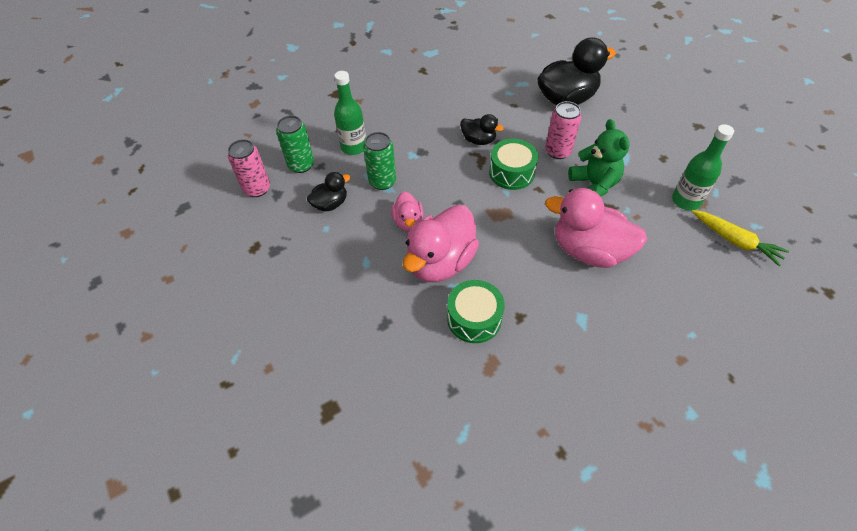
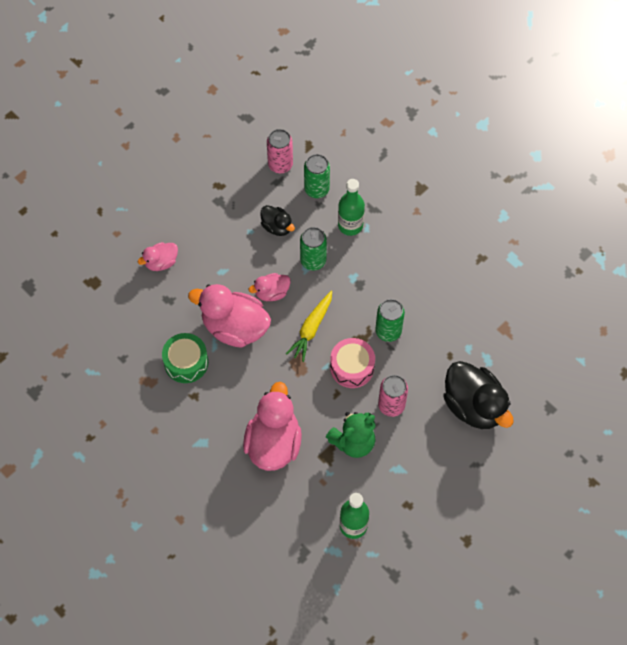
camera: 75 degrees right, 10 degrees up
black duck [460,114,504,145] -> green can [375,299,405,342]
green drum [489,139,538,190] -> pink drum [330,338,375,388]
yellow carrot [691,210,789,267] -> yellow carrot moved to [286,291,332,362]
none -> pink duck [138,242,178,271]

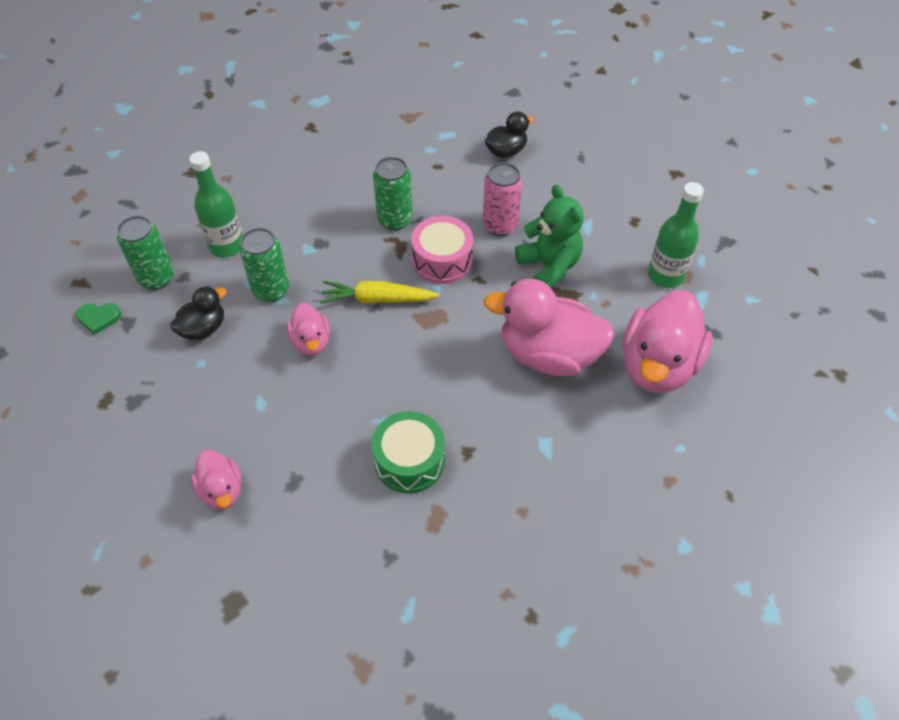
camera: 85 degrees left, 10 degrees down
pink duck [188,284,271,348] -> pink duck moved to [623,290,712,393]
pink can [267,129,293,173] -> green heart [76,303,121,335]
yellow carrot [286,291,332,362] -> yellow carrot turned 150 degrees clockwise [320,281,440,304]
black duck [443,361,514,429] -> black duck [485,111,534,158], size x0.52

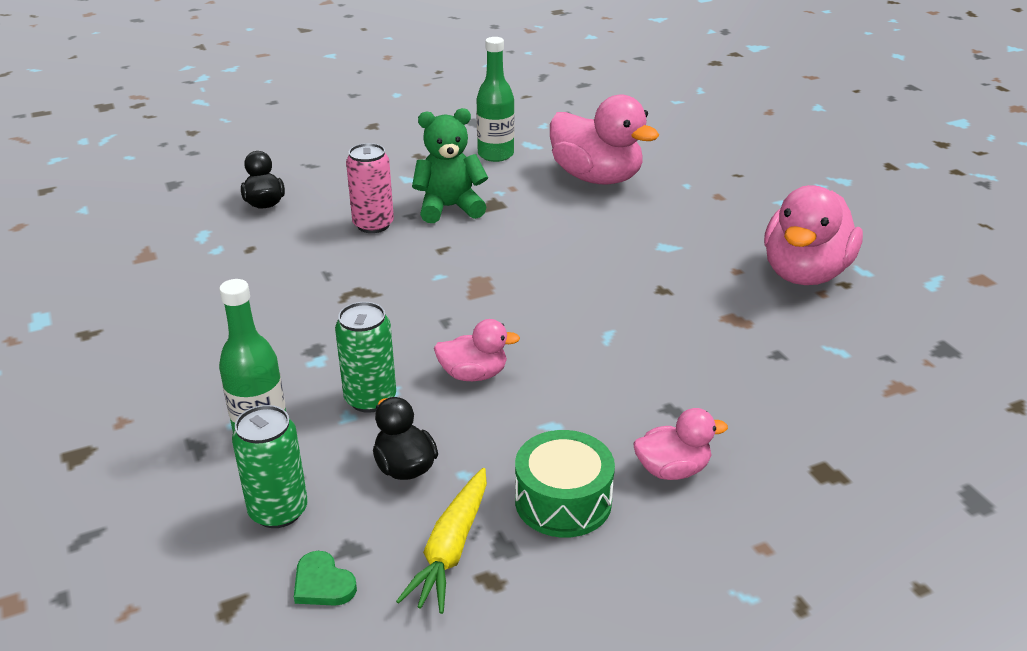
camera: 75 degrees left, 20 degrees down
green heart [76,303,121,335] -> green heart turned 120 degrees clockwise [294,551,357,606]
yellow carrot [320,281,440,304] -> yellow carrot moved to [396,468,487,614]
green drum [372,411,445,493] -> green drum moved to [515,430,615,537]
green can [373,157,413,230] -> none
pink drum [411,216,473,284] -> none
pink duck [483,279,615,376] -> pink duck moved to [764,185,863,285]

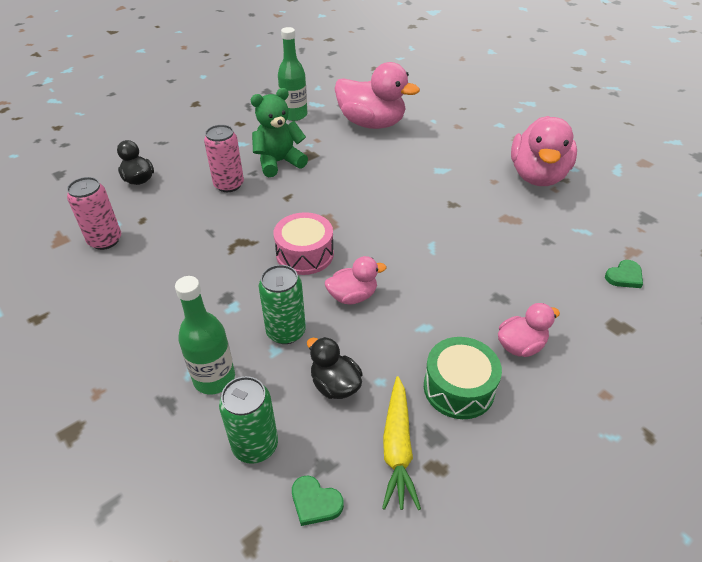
camera: 15 degrees left, 10 degrees up
none -> pink can [67,177,121,250]
none -> pink drum [274,212,334,275]
none -> green heart [605,260,643,288]

